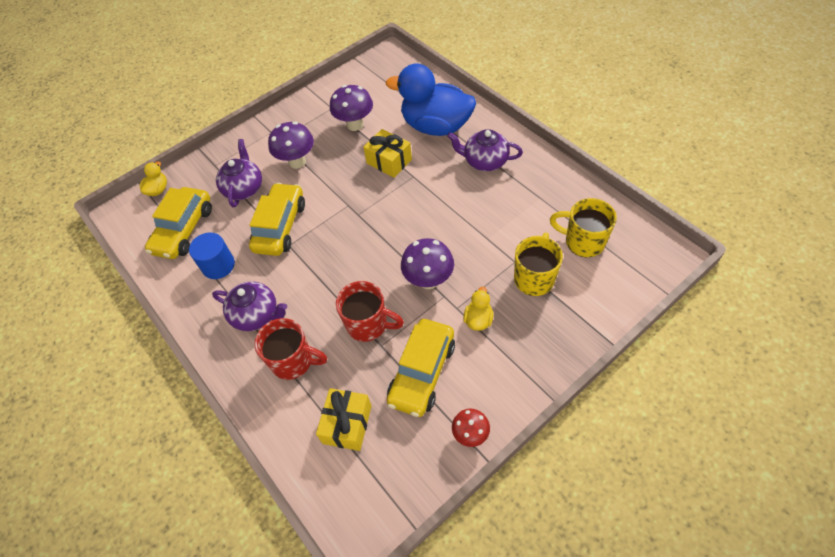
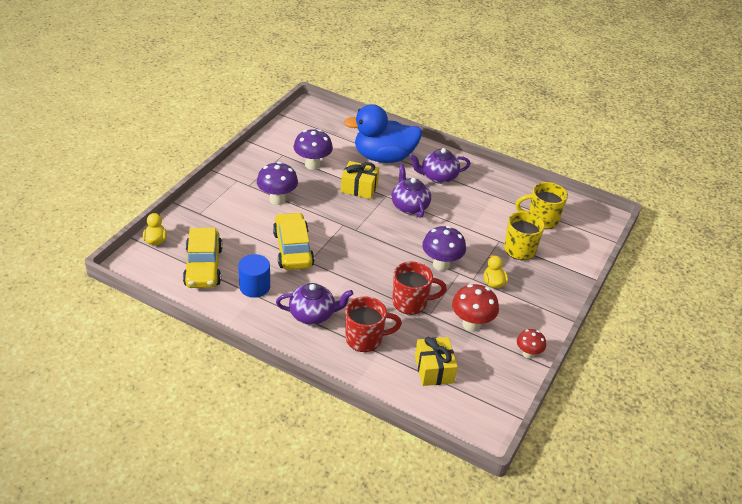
camera: 30 degrees left, 15 degrees down
purple teapot [216,139,262,207] -> purple teapot moved to [392,164,431,218]
yellow car [387,319,455,417] -> red mushroom [452,284,499,332]

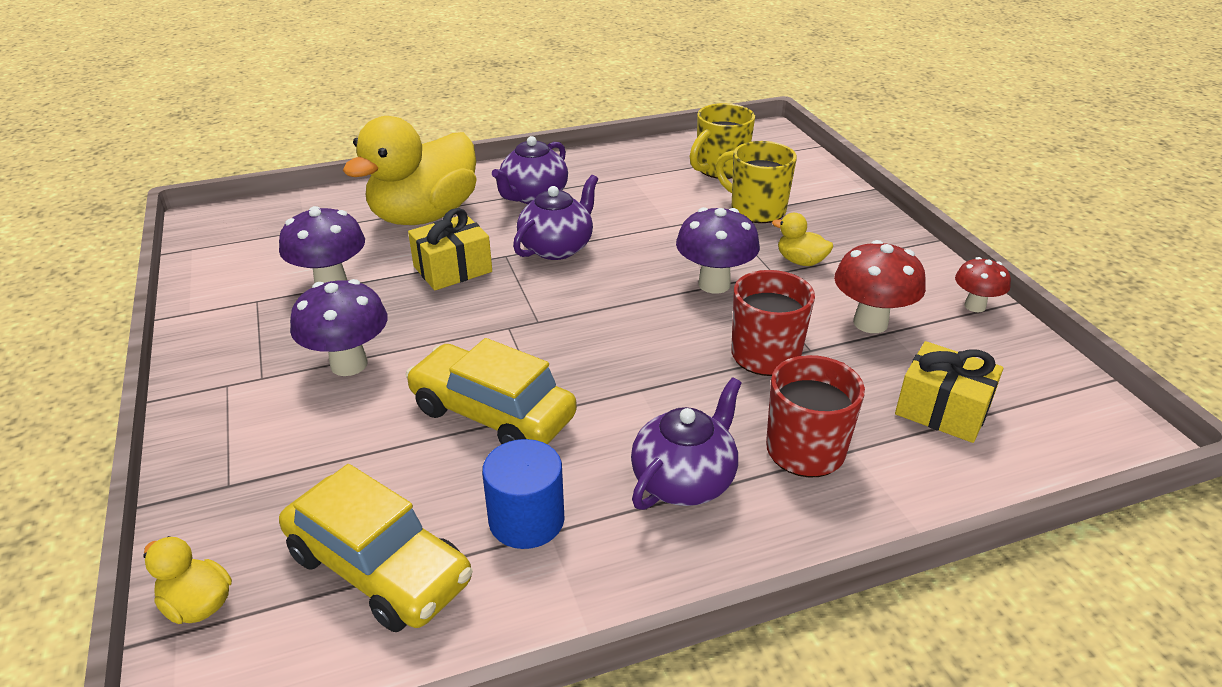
camera: 45 degrees left, 5 degrees down
blue duck [344,104,422,163] -> yellow duck [343,116,477,225]
purple teapot [392,164,431,218] -> purple teapot turned 105 degrees clockwise [513,175,598,260]

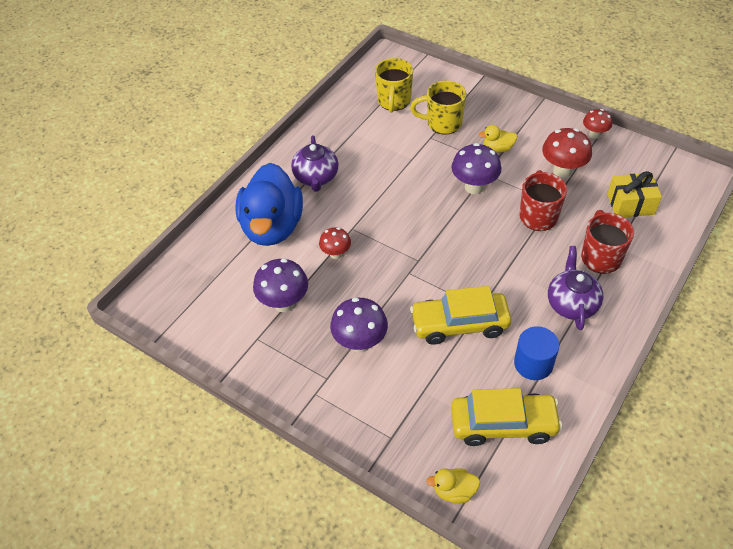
camera: 35 degrees left, 15 degrees up
yellow duck [343,116,477,225] -> blue duck [236,163,303,246]
yellow gift [408,208,492,290] -> red mushroom [319,227,351,259]
purple teapot [513,175,598,260] -> none

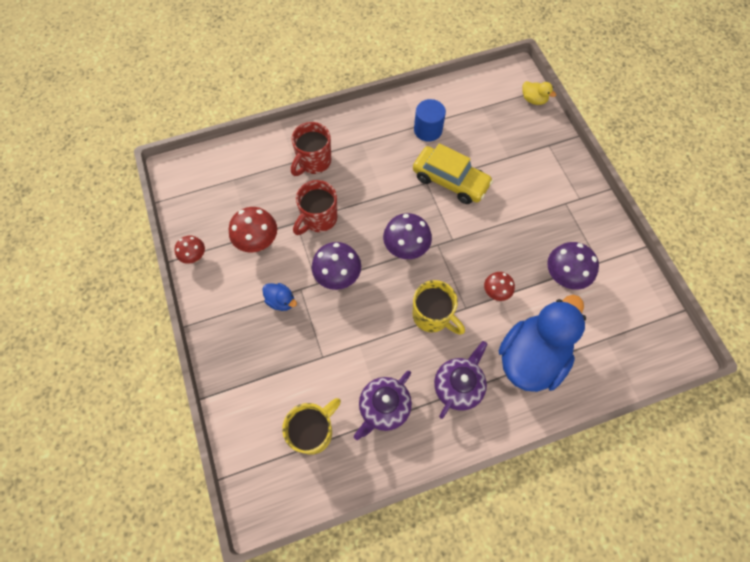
camera: 145 degrees left, 15 degrees up
purple mushroom [330,297,388,353] -> purple mushroom moved to [383,213,432,259]
yellow mug [410,80,466,135] -> yellow mug moved to [412,280,465,335]
yellow car [451,388,562,446] -> none
yellow duck [479,125,517,152] -> blue duck [262,283,297,311]
purple teapot [548,246,603,330] -> purple teapot moved to [354,371,412,440]
yellow gift [608,171,662,217] -> none

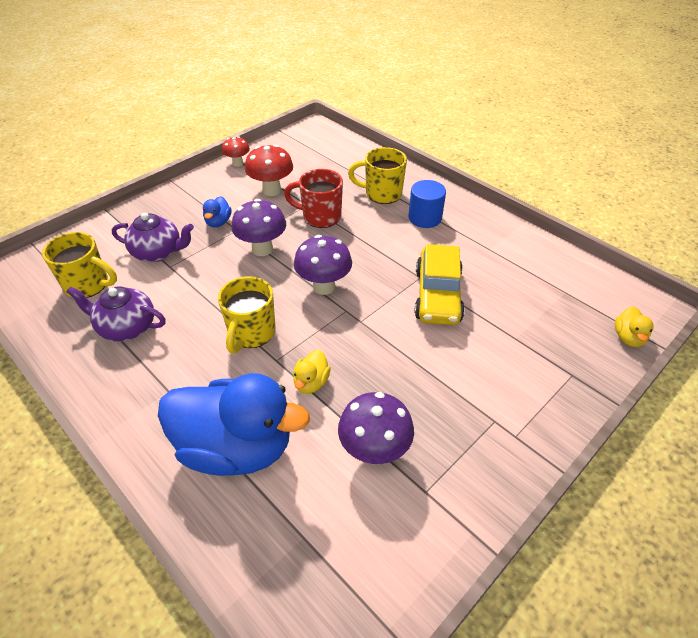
camera: 65 degrees right, 20 degrees down
red mug [291,122,331,176] -> yellow mug [348,147,407,204]
blue cylinder [414,99,446,142] -> blue cylinder moved to [408,180,446,228]
purple teapot [434,341,487,419] -> purple teapot moved to [112,213,194,262]
red mushroom [484,272,515,301] -> yellow duck [293,350,331,394]

